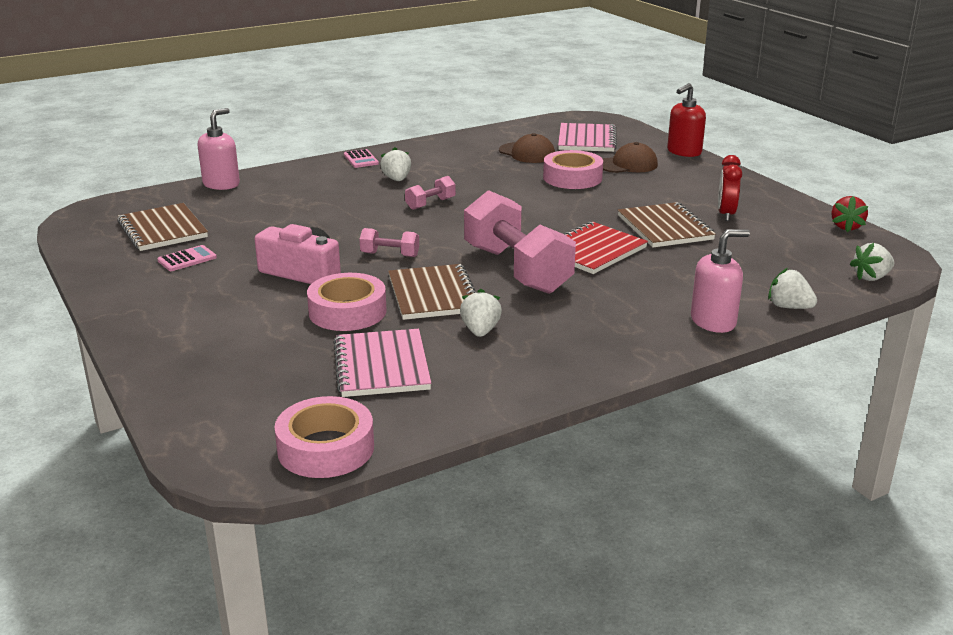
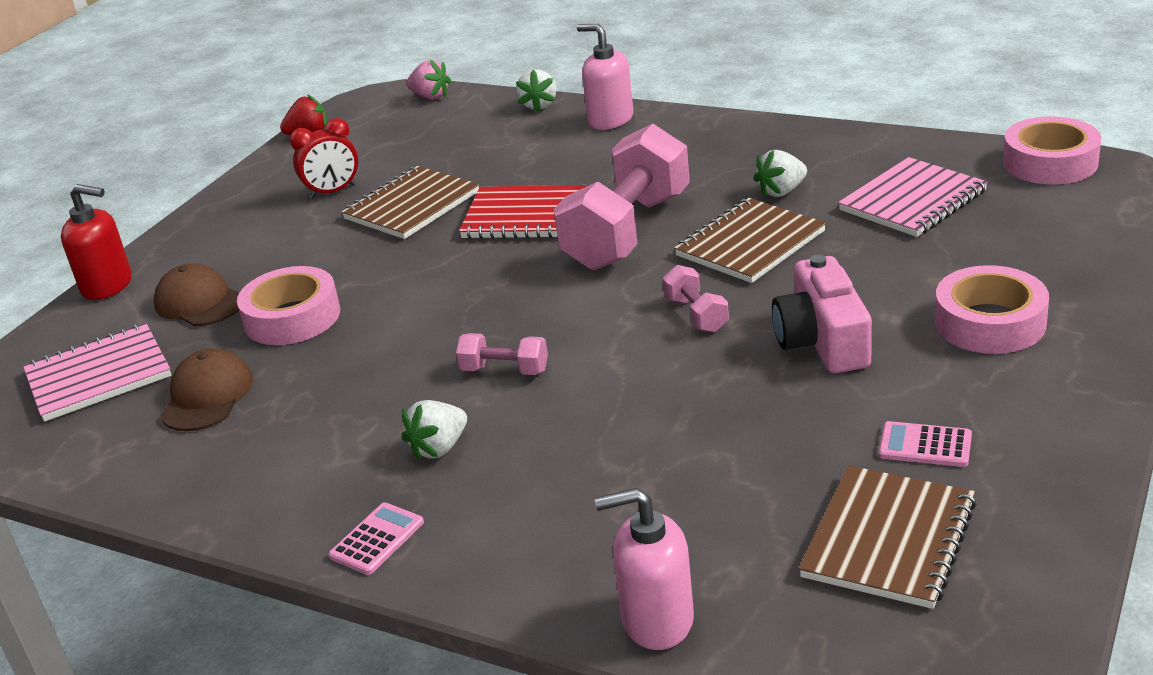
camera: 120 degrees left, 5 degrees up
pink tape [307,273,387,331] -> pink tape moved to [935,265,1049,354]
white strawberry [850,243,894,281] -> pink strawberry [407,60,451,99]

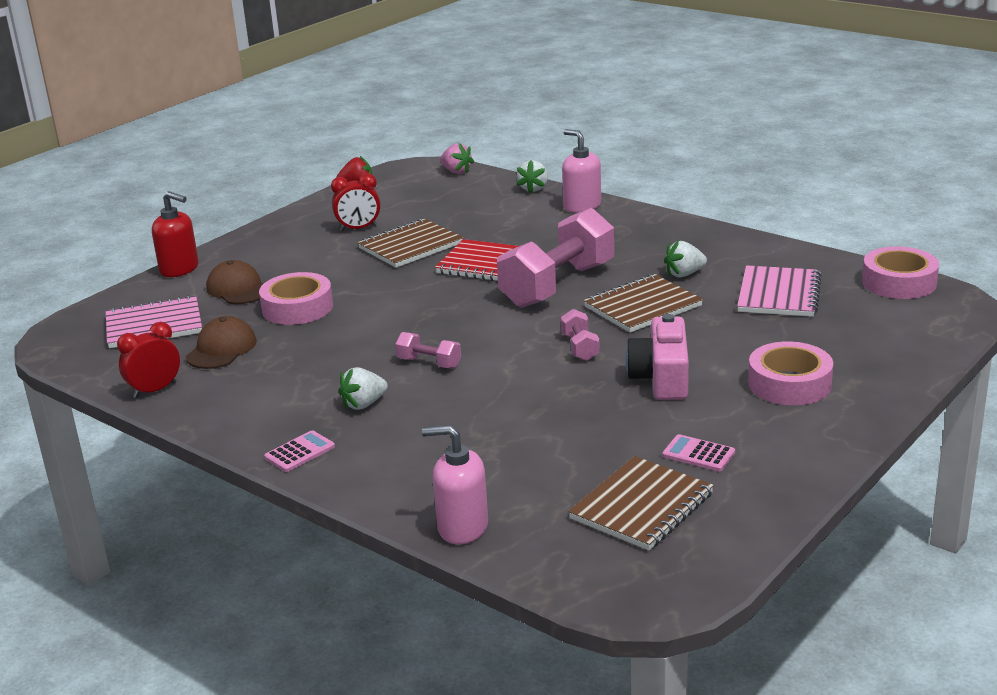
camera: 10 degrees right, 5 degrees down
pink notebook [838,157,988,237] -> pink notebook turned 45 degrees counterclockwise [737,265,822,317]
none -> red clock [117,322,180,398]

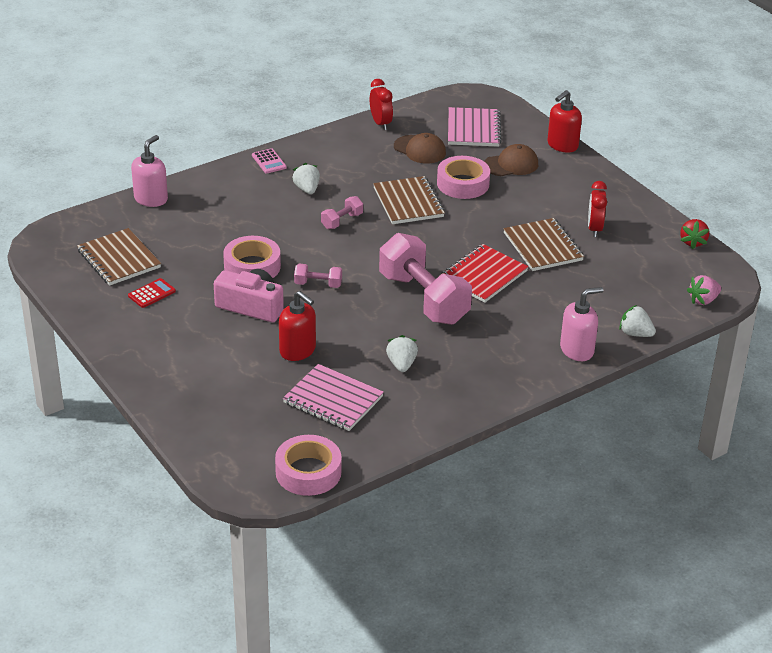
camera: 105 degrees right, 10 degrees up
brown notebook [584,274,703,333] -> brown notebook moved to [373,176,445,224]
pink calculator [662,434,735,471] -> red calculator [128,278,176,308]
pink tape [748,341,833,405] -> pink tape moved to [223,236,281,278]
none -> red soap dispenser [279,291,316,361]

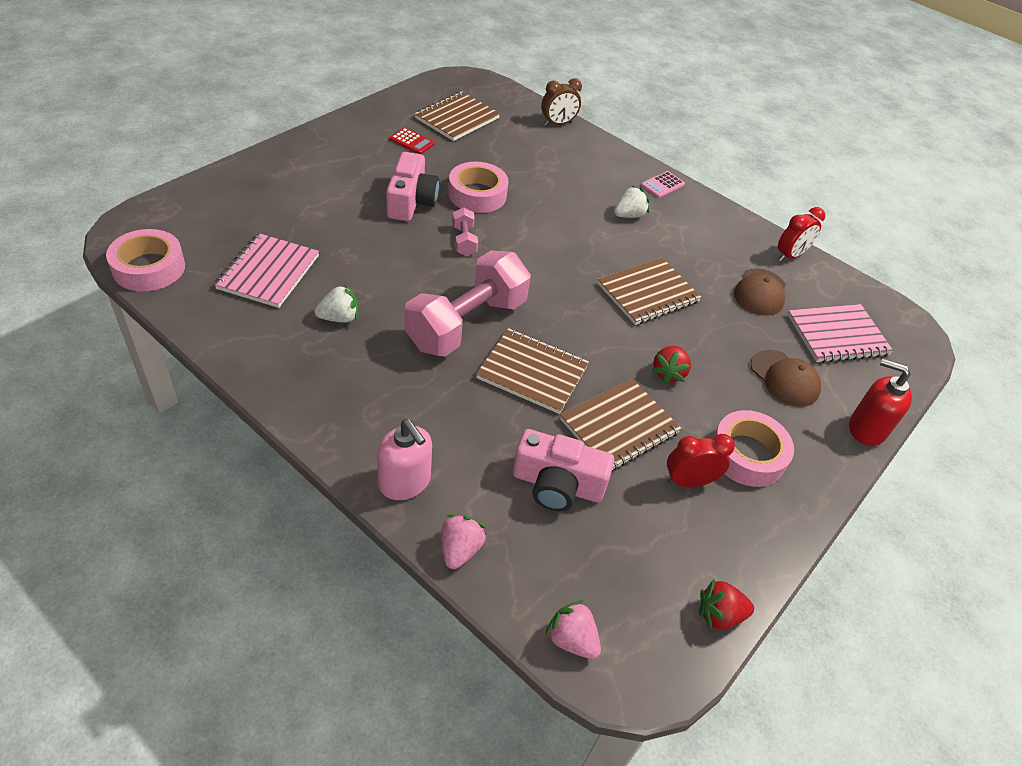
camera: 70 degrees right, 10 degrees up
pink soap dispenser [131,135,168,207] -> brown clock [541,78,582,126]
red soap dispenser [279,291,316,361] -> none
pink dumbbell [321,196,363,229] -> none
pink tape [437,156,490,199] -> pink tape moved to [712,410,794,487]
red notebook [439,244,529,303] -> brown notebook [476,328,589,414]
white strawberry [619,305,656,337] -> pink strawberry [441,514,486,569]
none -> pink camera [513,429,614,511]
none -> red strawberry [652,346,691,384]

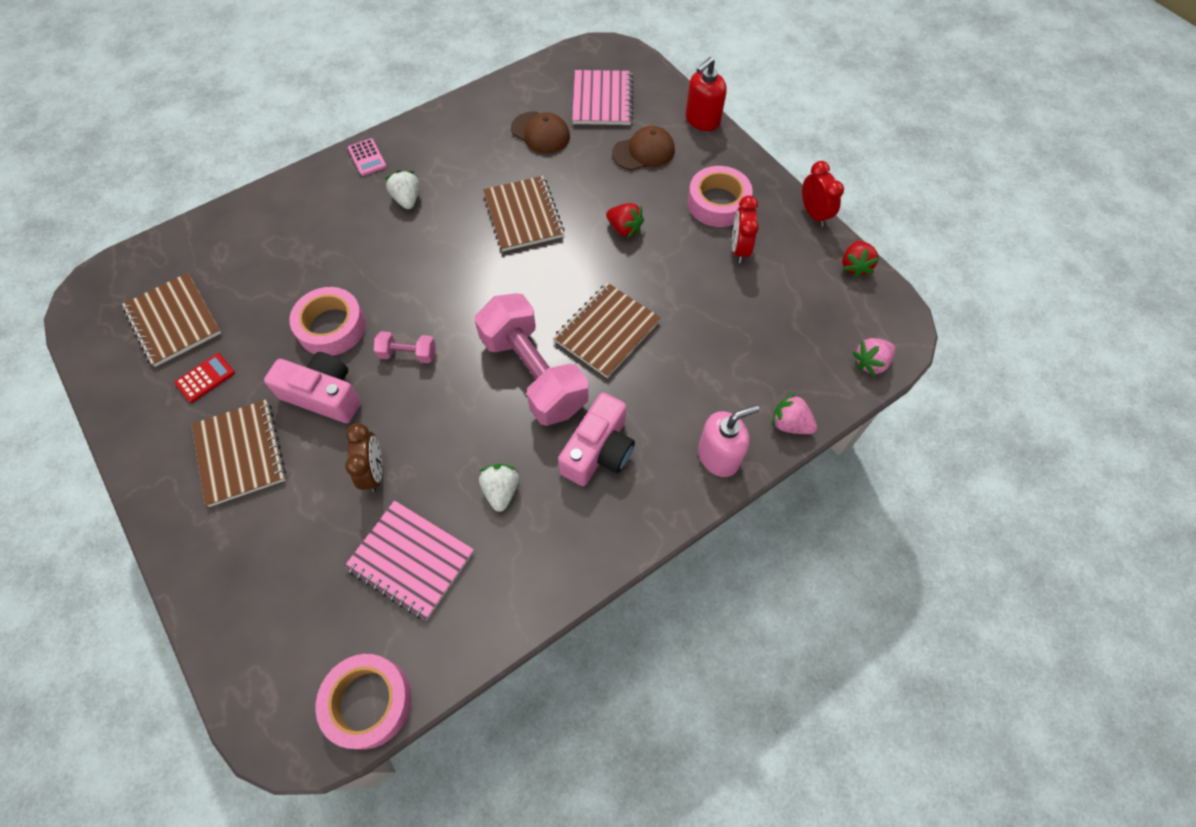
camera: 70 degrees left, 15 degrees up
pink camera [513,429,614,511] -> pink camera moved to [558,393,635,486]
brown clock [541,78,582,126] -> brown clock moved to [345,423,383,492]
brown notebook [560,378,682,471] -> brown notebook moved to [192,400,286,507]
red clock [778,207,825,261] -> red clock moved to [802,161,844,227]

